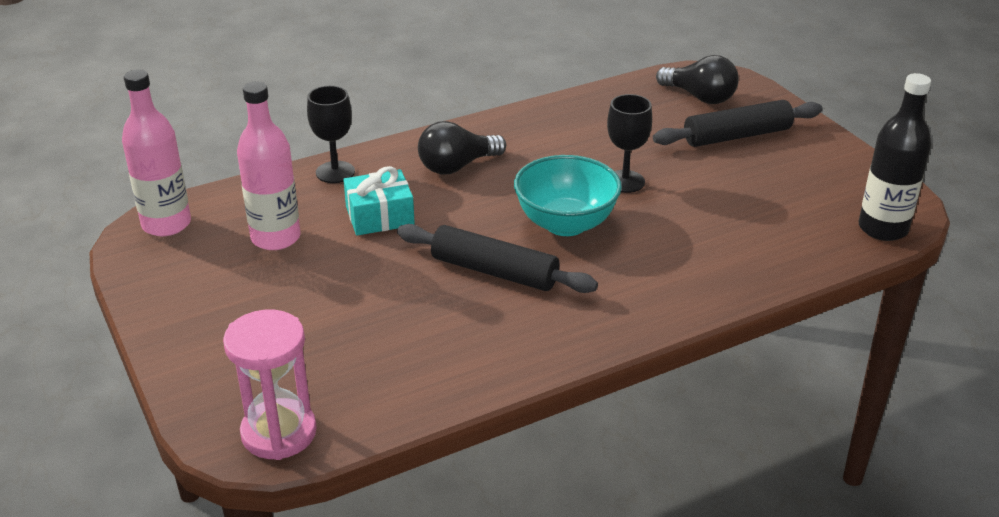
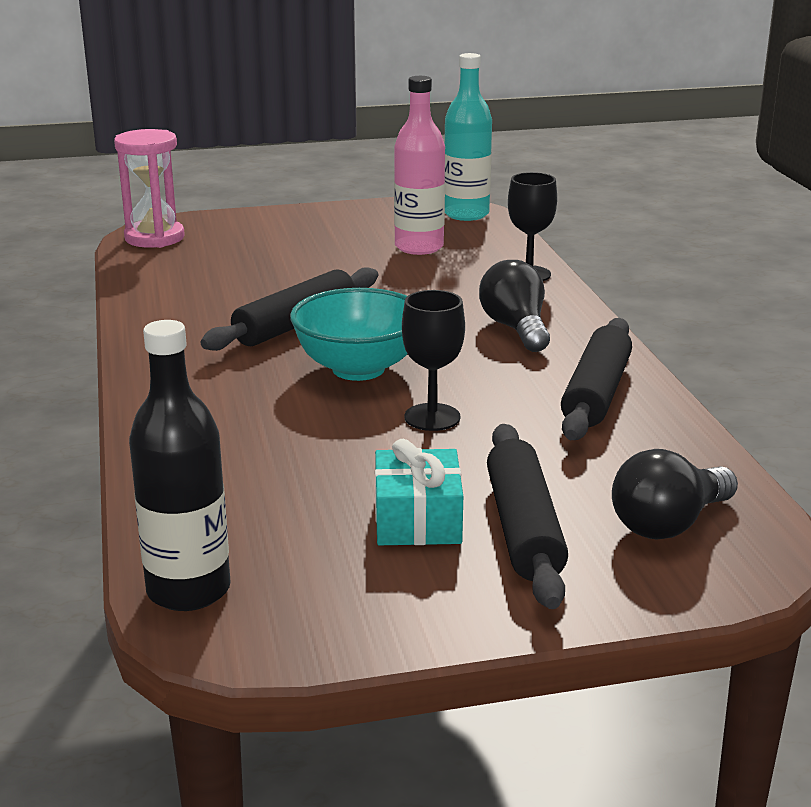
camera: 105 degrees right, 10 degrees down
pink bottle [122,69,191,236] -> turquoise bottle [445,53,492,221]
turquoise gift [343,166,415,235] -> turquoise gift moved to [375,439,463,545]
none -> black rolling pin [561,318,632,440]

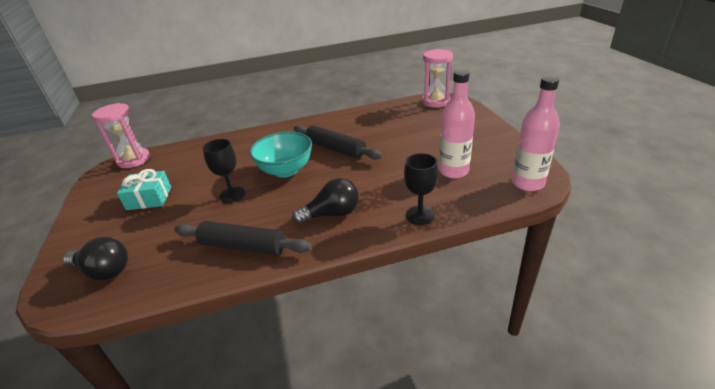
camera: 90 degrees right, 10 degrees up
black bottle [129,320,231,611] -> pink hourglass [92,103,150,168]
turquoise bottle [445,53,492,221] -> pink bottle [512,76,560,191]
black rolling pin [487,424,568,609] -> none
black light bulb [612,449,738,540] -> black light bulb turned 150 degrees clockwise [63,237,128,280]

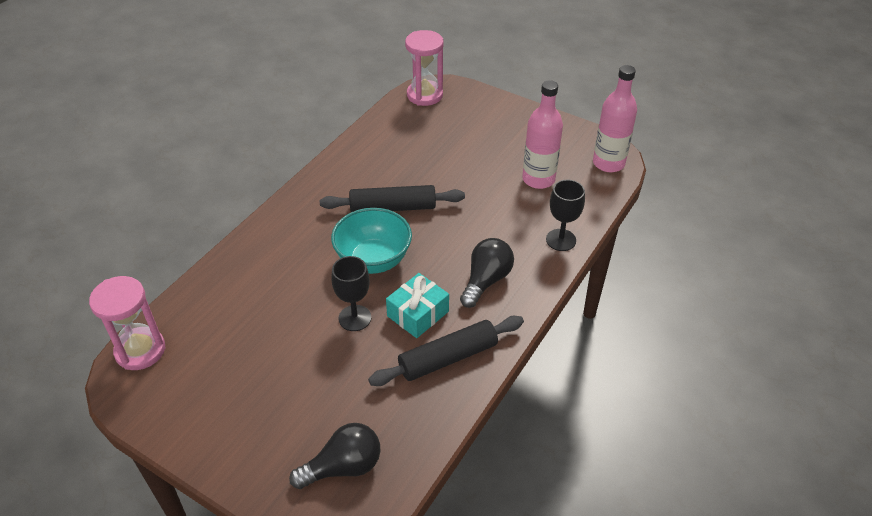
camera: 45 degrees left, 10 degrees up
turquoise gift [117,169,171,210] -> turquoise gift moved to [386,273,449,338]

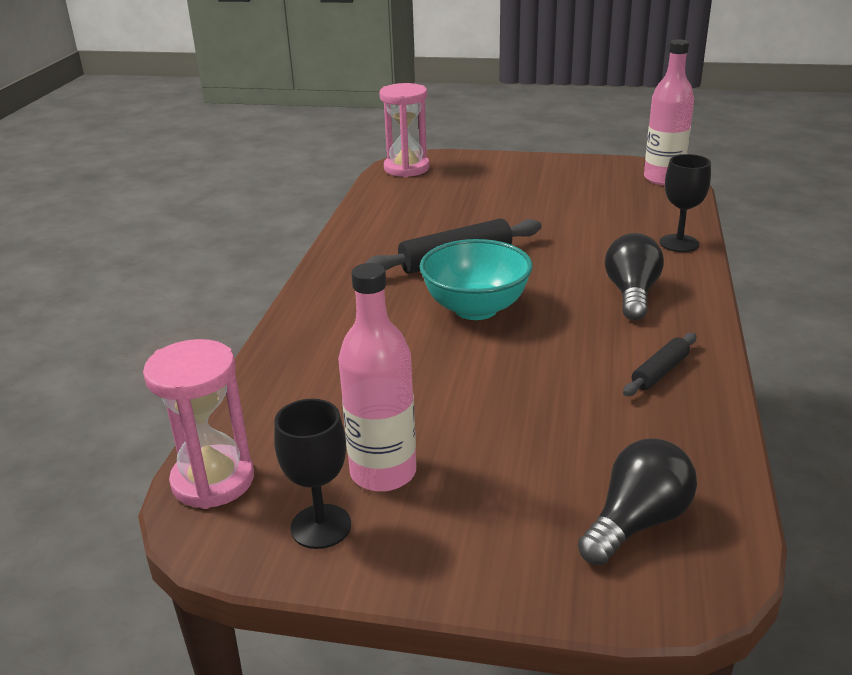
camera: 20 degrees left, 15 degrees down
black goblet [331,256,371,331] -> black goblet moved to [274,399,351,549]
black rolling pin [368,316,524,386] -> black rolling pin [623,333,696,396], size x0.56
turquoise gift [386,273,449,338] -> none
pink bottle [522,80,563,189] -> pink bottle moved to [338,263,416,492]

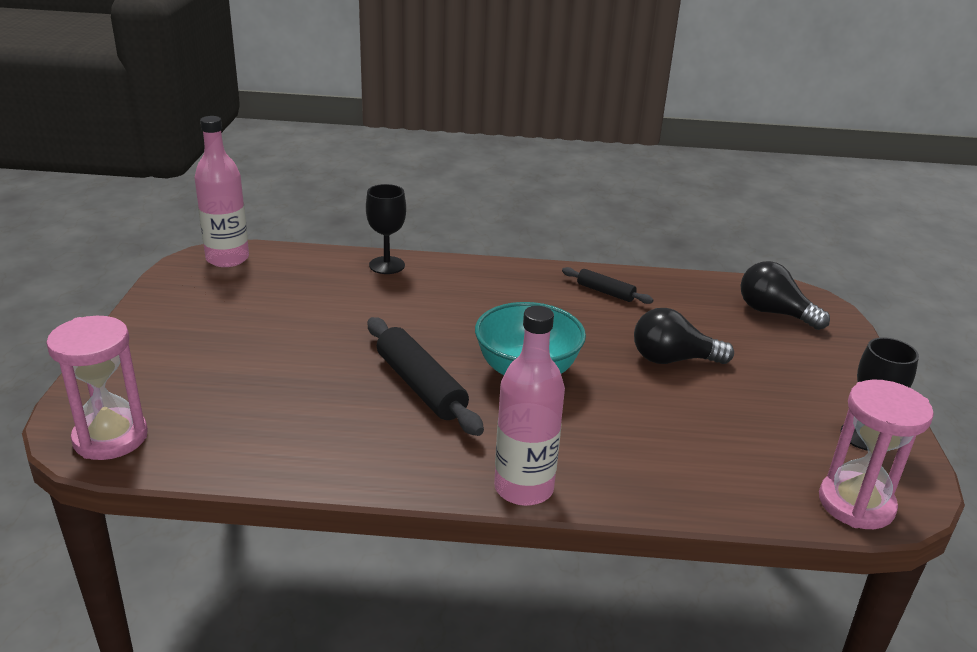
camera: 100 degrees left, 0 degrees up
pink bottle [338,263,416,492] -> pink bottle moved to [494,306,565,506]
black light bulb [605,233,664,320] -> black light bulb moved to [634,308,734,364]

